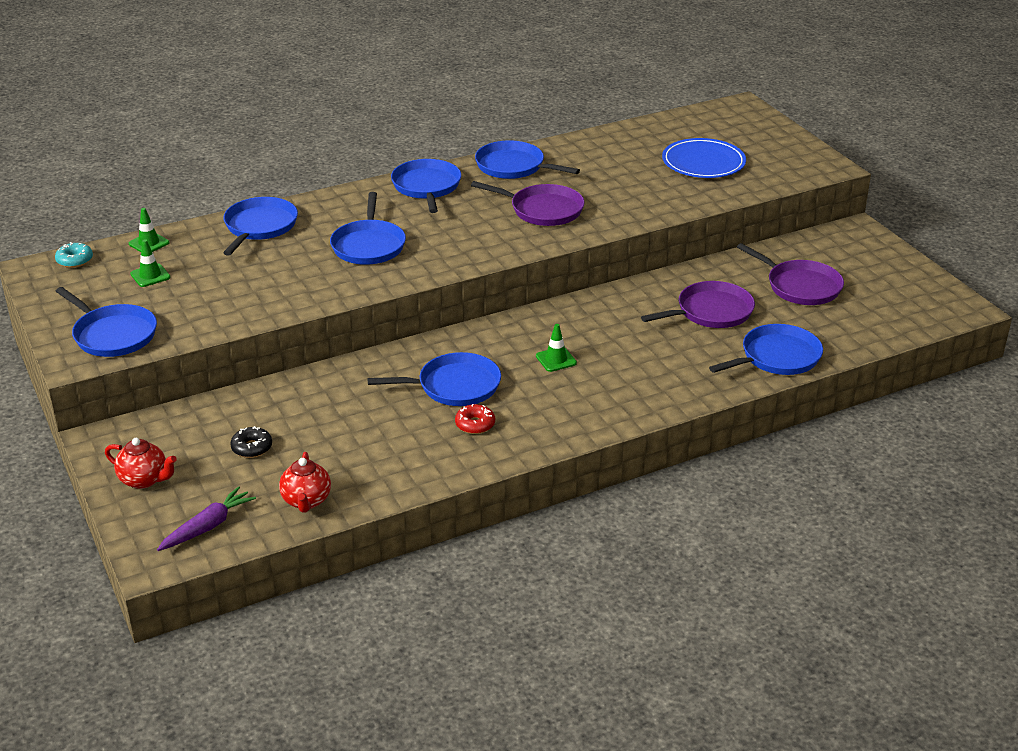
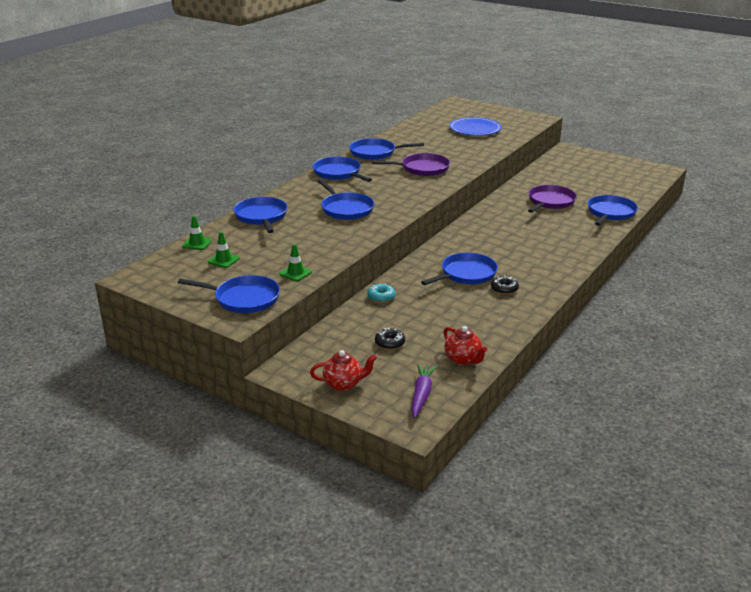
camera: 30 degrees left, 5 degrees down
turquoise donut [55,242,93,268] -> turquoise donut moved to [367,284,395,303]
red donut [455,404,495,434] -> black donut [491,276,519,295]
green traffic cone [536,324,577,372] -> green traffic cone moved to [279,244,312,281]
purple pan [737,243,844,305] -> none

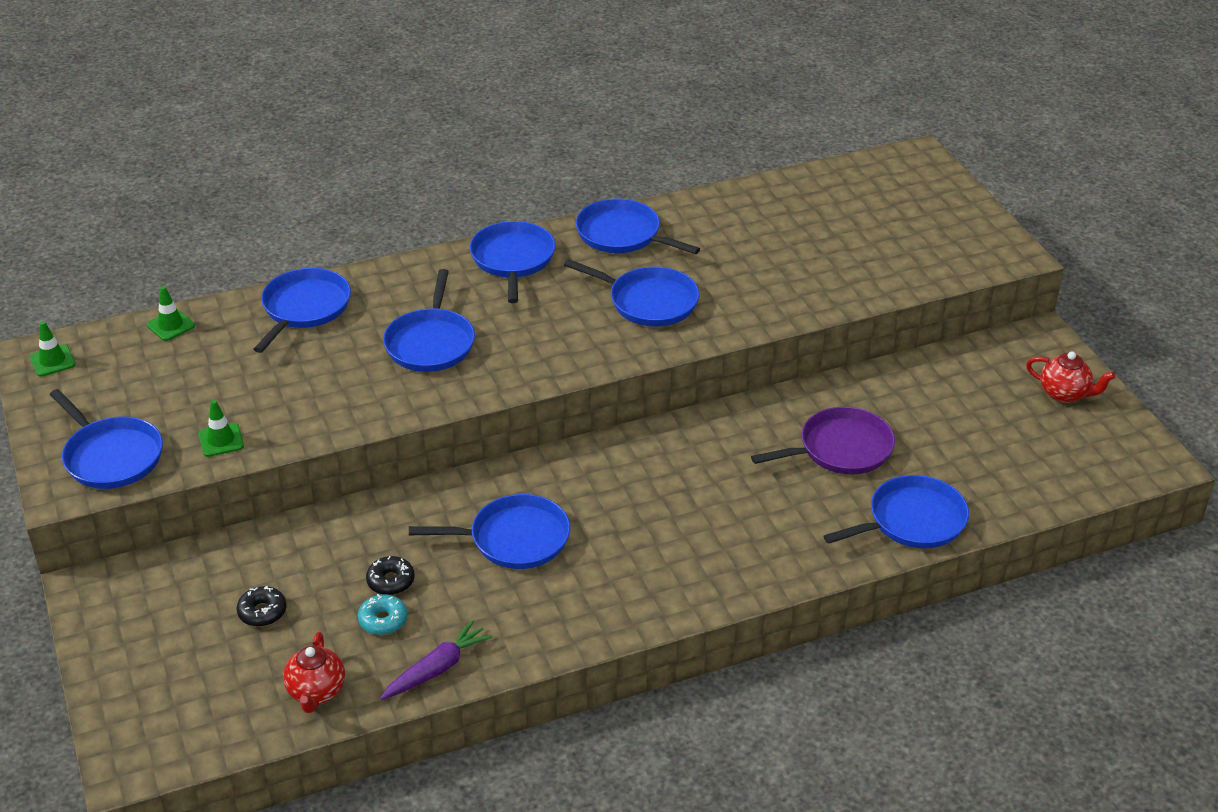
camera: 35 degrees right, 10 degrees up
green traffic cone [208,232,240,268] -> green traffic cone moved to [30,321,76,377]
red teapot [310,350,377,391] -> red teapot moved to [1026,351,1115,403]
turquoise donut [367,284,395,303] -> turquoise donut moved to [358,594,407,635]
purple pan [372,153,450,176] -> blue pan [564,259,699,327]
purple carrot [411,364,437,418] -> purple carrot moved to [380,620,493,700]
blue plate [449,117,502,136] -> none
black donut [491,276,519,295] -> black donut moved to [366,556,415,595]

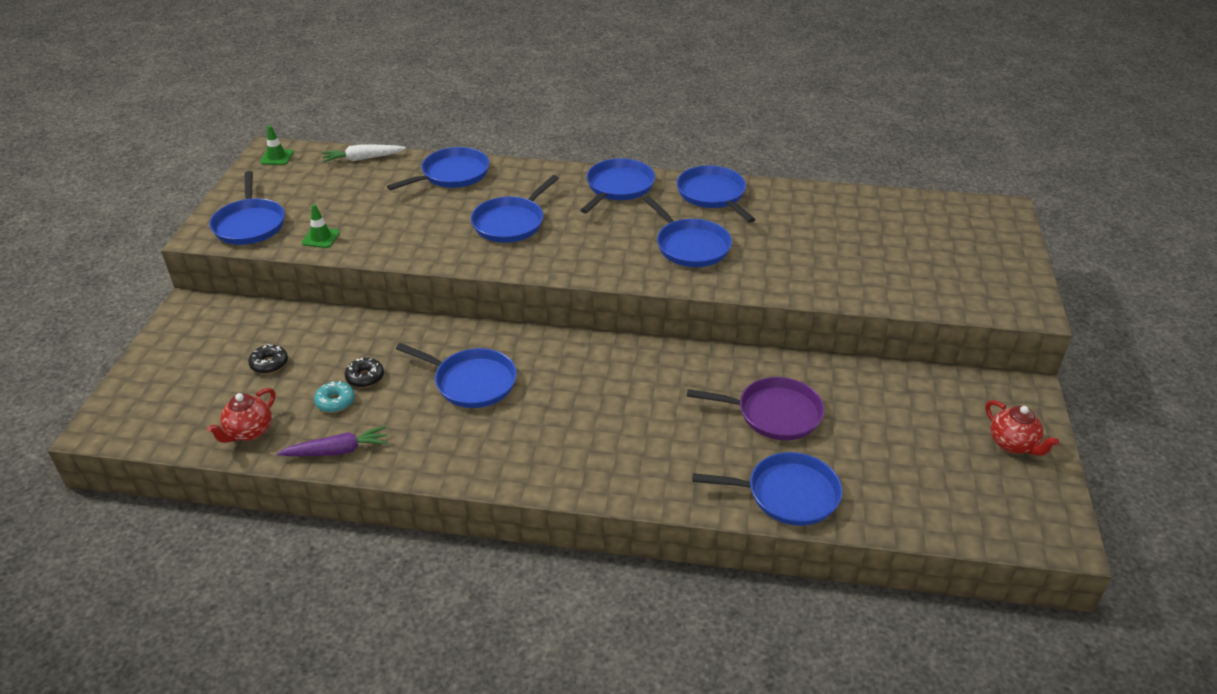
camera: 30 degrees right, 0 degrees up
green traffic cone [147,286,195,341] -> white carrot [322,144,406,163]

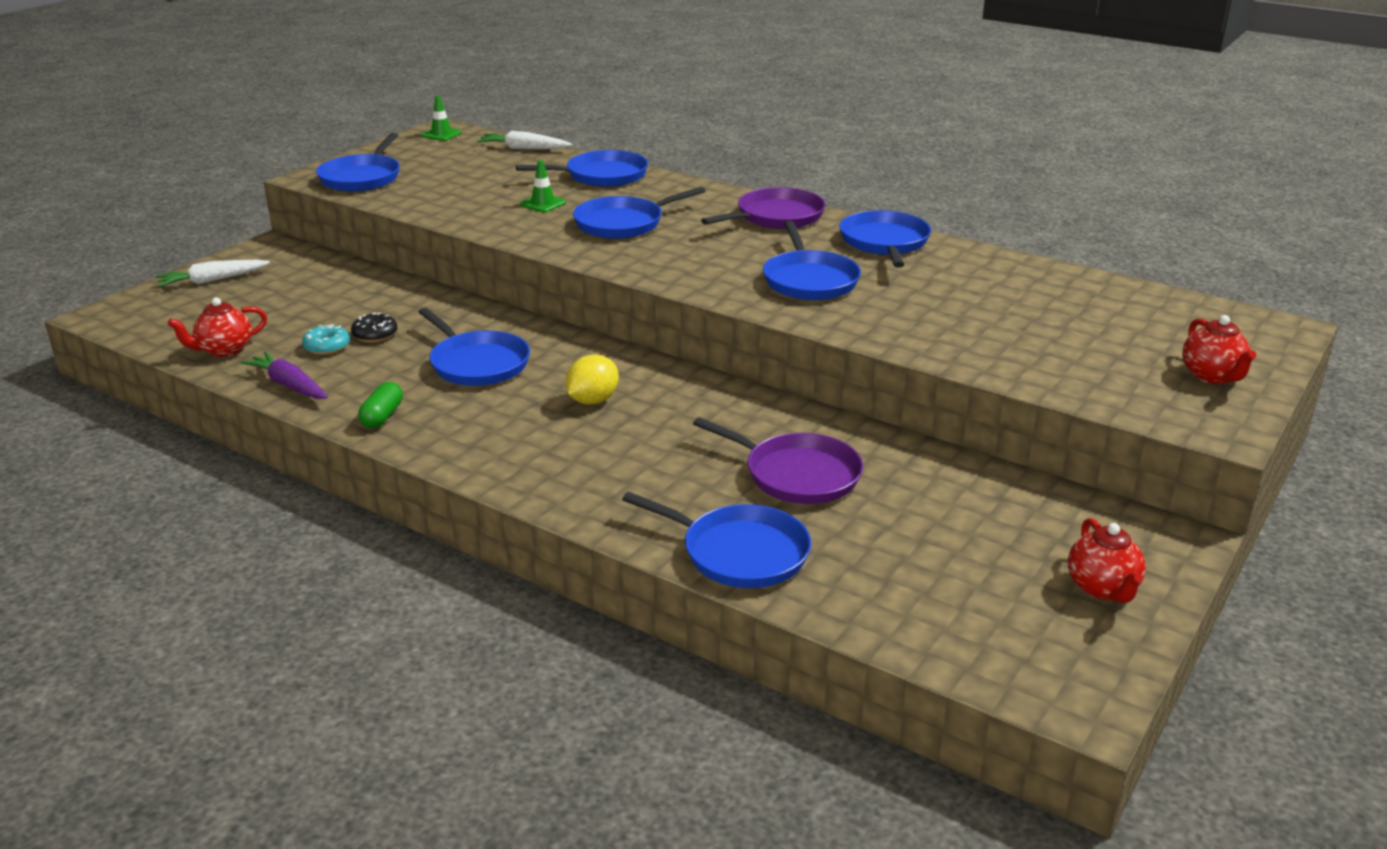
camera: 25 degrees right, 10 degrees down
black donut [248,344,288,374] -> none
purple carrot [277,426,388,456] -> purple carrot turned 150 degrees counterclockwise [241,352,328,399]
green traffic cone [302,204,340,248] -> green traffic cone moved to [520,160,566,212]
blue pan [580,158,655,213] -> purple pan [701,187,825,229]
none -> white carrot [155,260,270,287]
none -> green capsule [358,382,403,428]
none -> yellow lemon [566,354,619,405]
none -> red teapot [1182,315,1256,384]

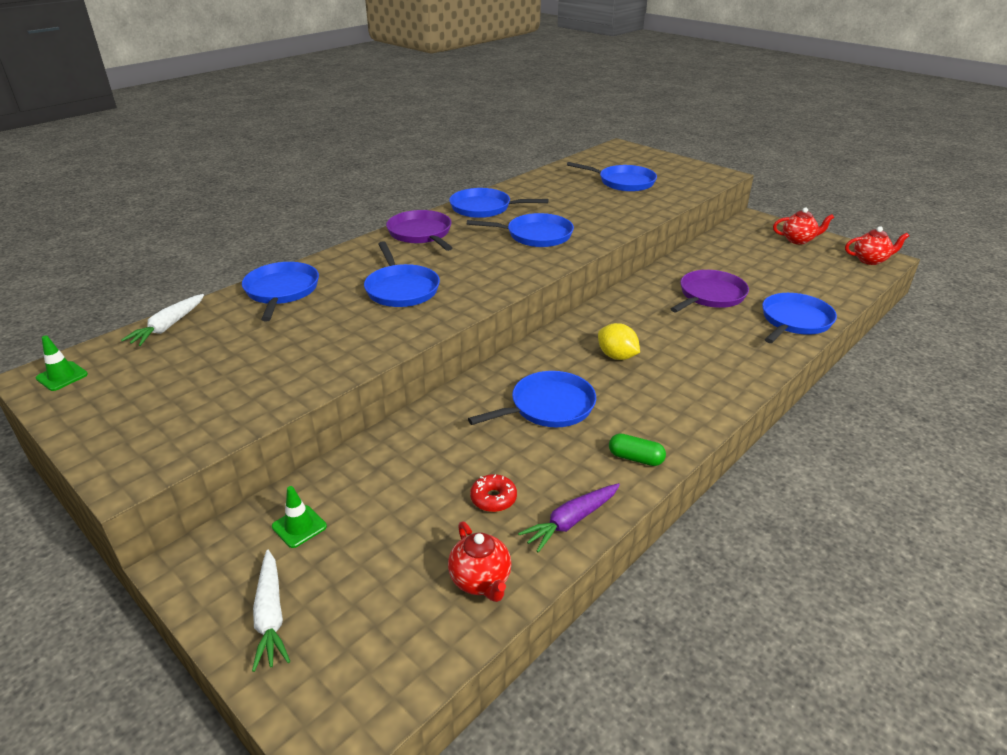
camera: 80 degrees left, 5 degrees up
turquoise donut [302,324,350,355] -> red donut [470,474,517,512]
blue pan [316,133,400,192] -> blue pan moved to [567,162,657,192]
black donut [351,312,397,342] -> none
green traffic cone [520,160,566,212] -> green traffic cone moved to [272,486,327,548]
red teapot [1182,315,1256,384] -> red teapot moved to [845,226,909,265]

